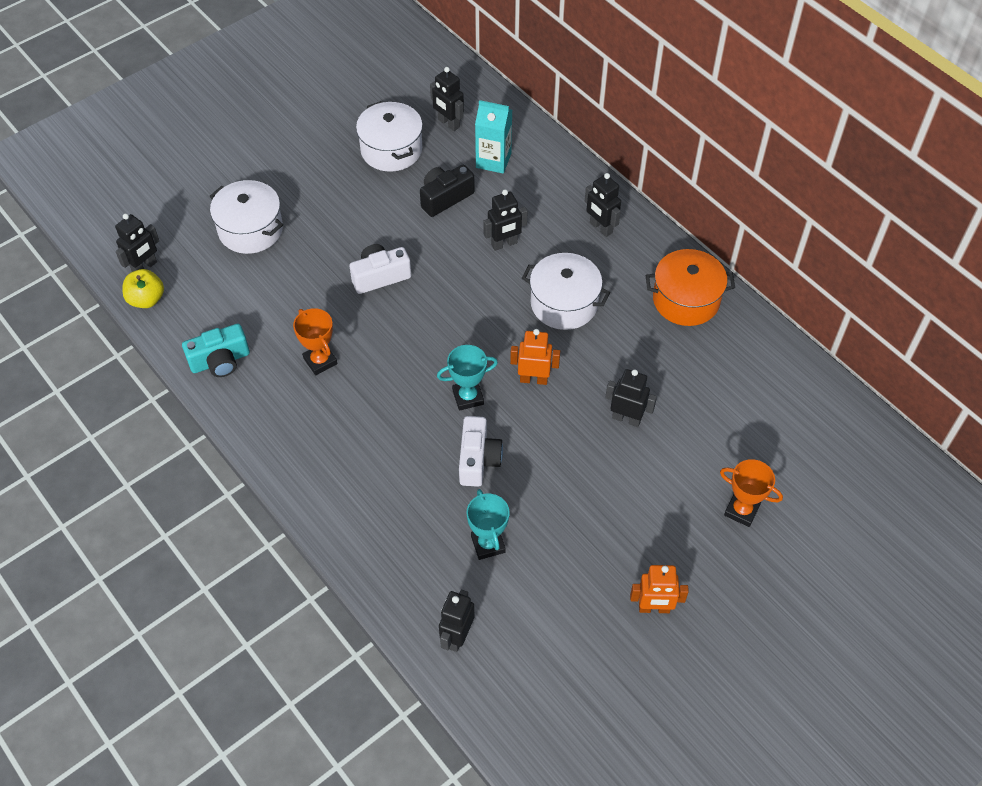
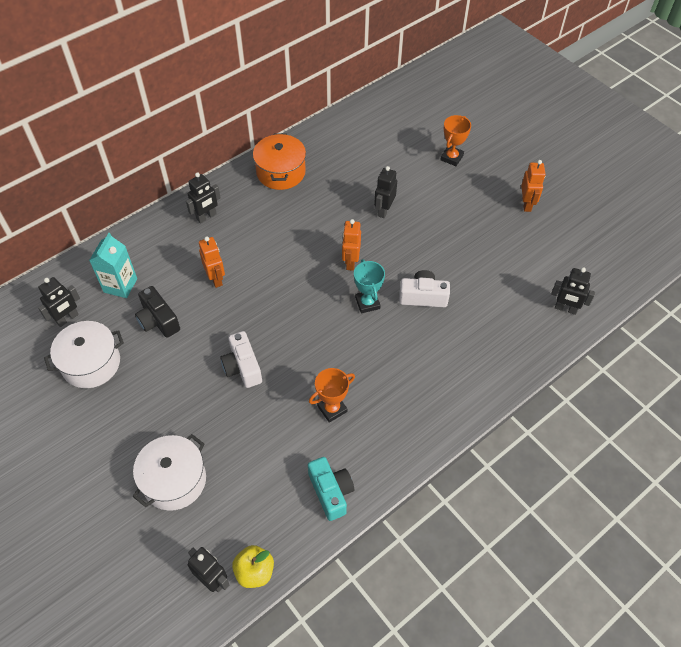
camera: 90 degrees left, 0 degrees up
turquoise trophy [466,489,510,560] -> none
black robot [483,189,528,251] -> orange robot [199,236,225,288]
white pot [522,253,610,330] -> none

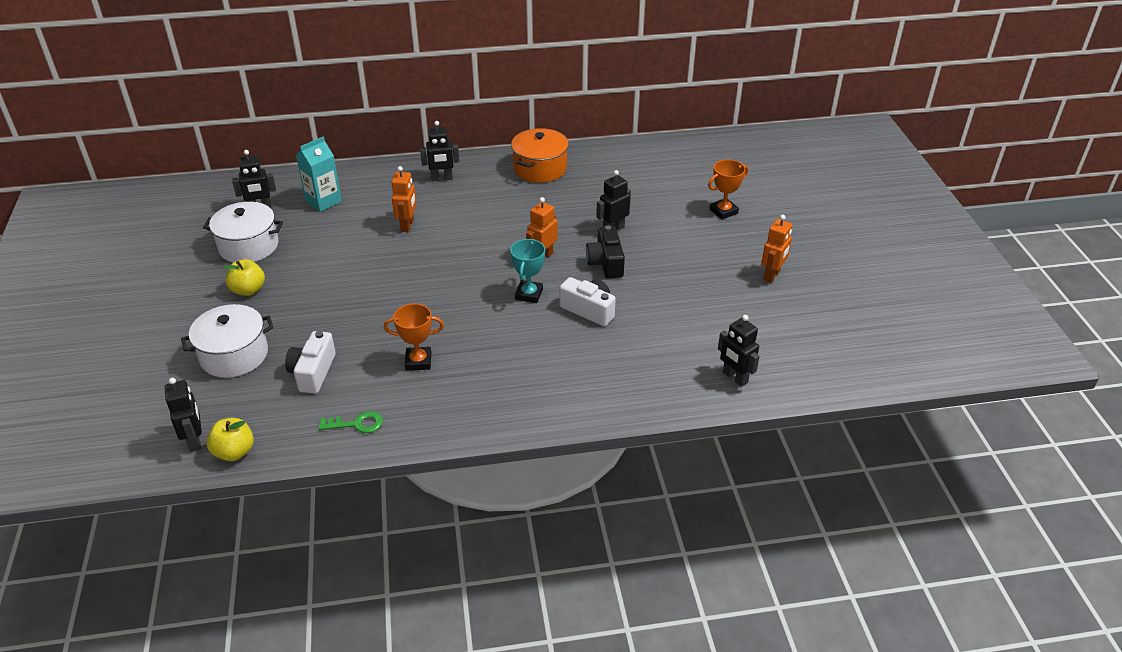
camera: 30 degrees right, 15 degrees down
black camera [135,286,180,338] -> black camera moved to [586,225,625,279]
white camera [220,331,262,388] -> white camera moved to [285,331,336,394]
turquoise camera [308,457,354,521] -> green key [319,411,383,433]
none -> yellow apple [224,259,265,296]

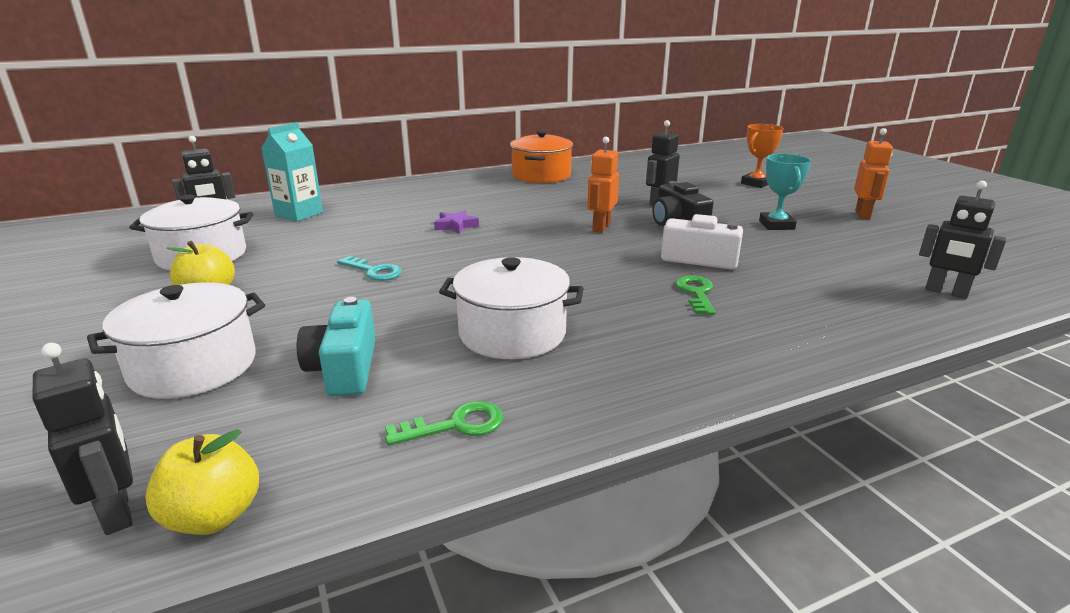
camera: 15 degrees left, 15 degrees down
white camera [285,331,336,394] -> turquoise camera [297,297,376,396]
orange trophy [384,303,444,371] -> white pot [439,257,584,359]
orange robot [391,166,417,232] -> none
black robot [420,121,459,182] -> none
turquoise trophy [510,239,545,303] -> turquoise trophy moved to [759,154,811,230]
none -> turquoise key [337,256,402,281]
none -> purple star [434,210,479,234]
none -> green key [675,275,716,315]

